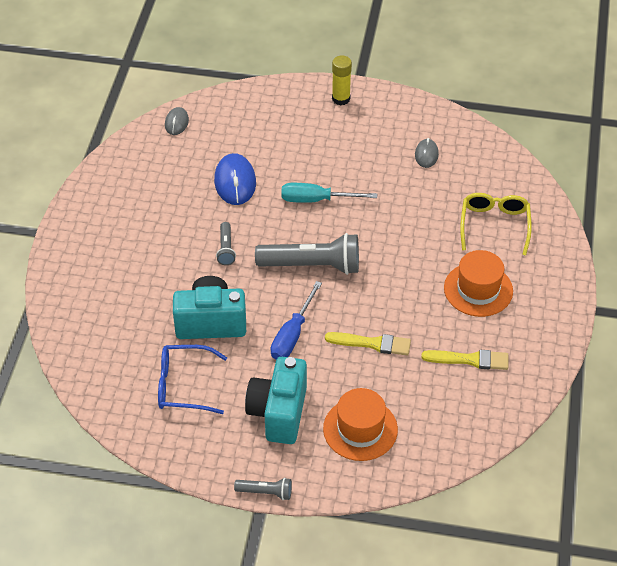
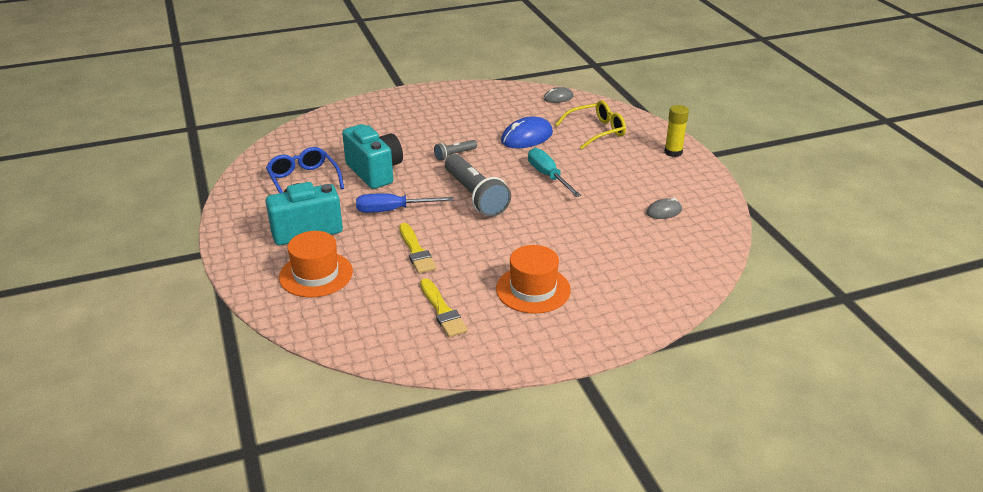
camera: 60 degrees right, 15 degrees down
grey flashlight [234,478,292,500] -> none
yellow glasses [460,193,532,256] -> yellow glasses moved to [555,100,626,149]

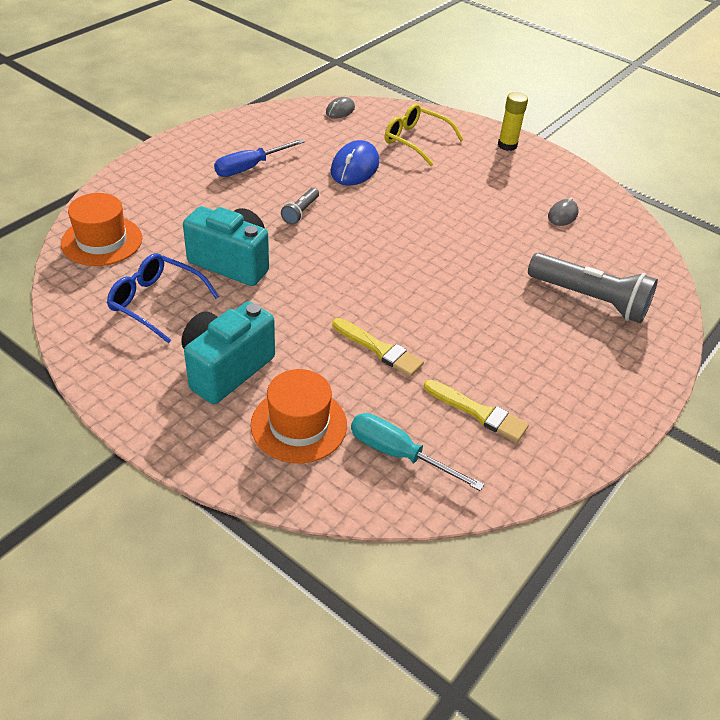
camera: 35 degrees left, 10 degrees up
blue screwdriver [356,193,453,213] -> blue screwdriver moved to [214,139,305,177]
grey flashlight [445,154,511,217] -> grey flashlight moved to [528,253,658,323]
orange hat [496,245,571,314] -> orange hat moved to [61,193,142,266]
turquoise screwdriver [528,148,581,197] -> turquoise screwdriver moved to [351,413,484,491]
yellow glasses [555,100,626,149] -> yellow glasses turned 90 degrees counterclockwise [385,104,464,166]

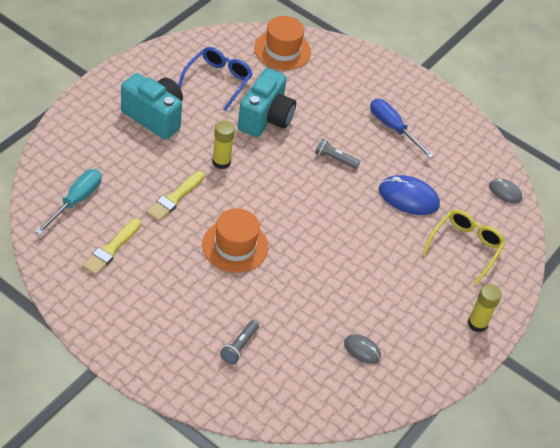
camera: 85 degrees right, 5 degrees up
orange hat [251,369,347,463] -> orange hat moved to [202,208,268,273]
grey flashlight [528,253,658,323] -> grey flashlight [220,320,259,364], size x0.48
none -> yellow glue stick [212,121,235,169]

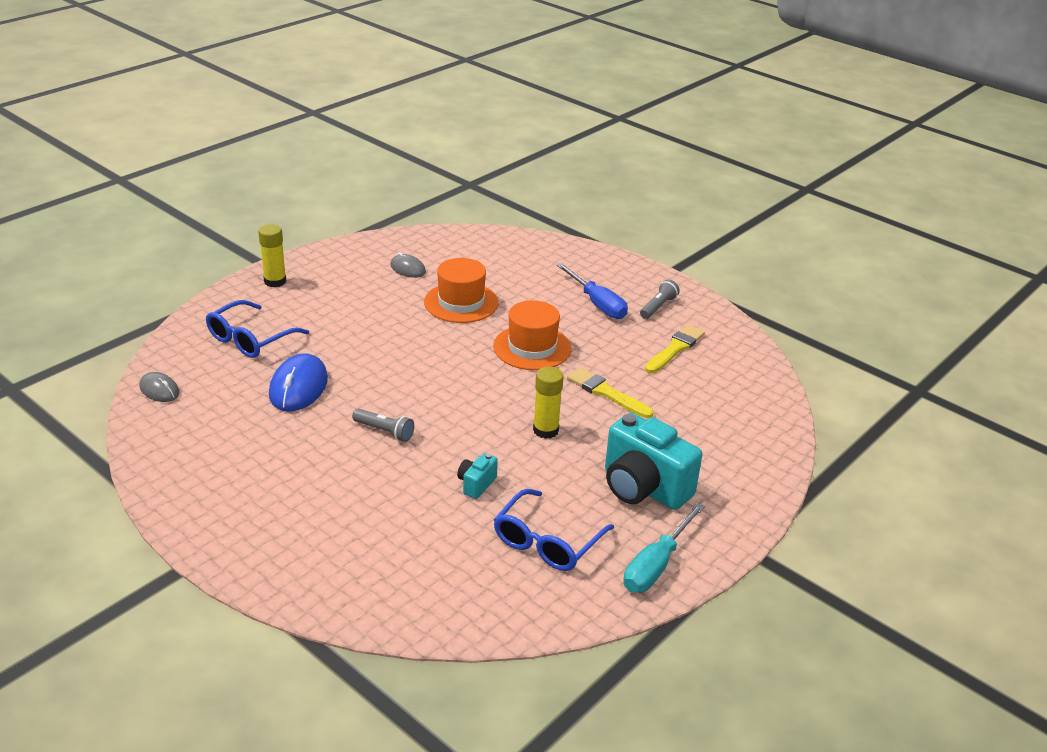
camera: 170 degrees left, 15 degrees down
turquoise screwdriver [35,169,102,235] -> turquoise screwdriver moved to [624,503,705,592]
yellow brush [146,171,205,221] -> yellow brush turned 90 degrees counterclockwise [567,367,653,418]
grey flashlight [220,320,259,364] -> grey flashlight moved to [640,280,680,319]
turquoise camera [237,68,296,137] -> turquoise camera [457,453,498,499], size x0.45
orange hat [254,16,311,70] -> orange hat moved to [424,258,498,323]
blue screwdriver [370,99,434,158] -> blue screwdriver moved to [557,263,628,319]
blue mouse [379,175,440,215] -> blue mouse turned 75 degrees clockwise [269,353,328,411]
yellow glasses [422,210,506,285] -> blue glasses [206,300,309,358]

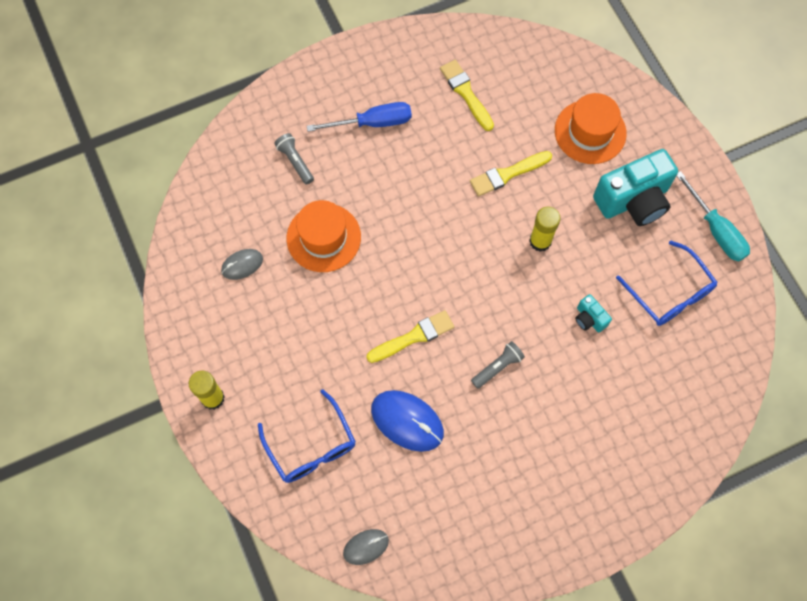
camera: 65 degrees left, 35 degrees up
orange hat [493,300,571,370] -> orange hat moved to [555,93,627,164]
grey flashlight [640,280,680,319] -> grey flashlight moved to [274,133,314,185]
none -> yellow brush [366,310,454,363]

